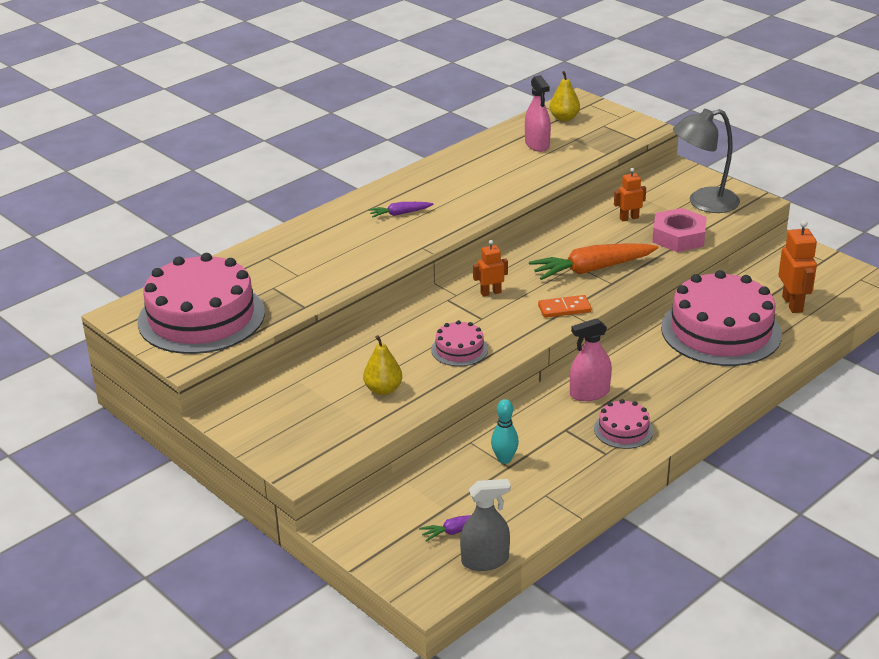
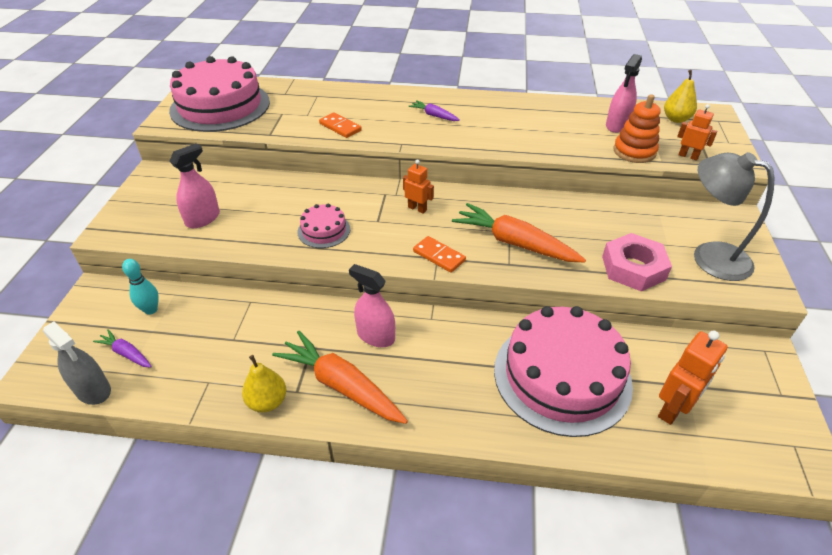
camera: 50 degrees right, 10 degrees up
yellow pear [363,335,402,395] -> yellow pear moved to [242,355,286,413]
turquoise bowling pin [491,399,519,464] -> turquoise bowling pin moved to [122,259,159,315]
pink cake [594,399,653,449] -> orange carrot [272,330,408,424]
orange robot [614,168,646,221] -> orange robot moved to [677,104,717,161]
none -> pink spray bottle [169,143,220,228]
none -> orange domino [319,112,362,138]
none -> orange stacking toy [613,94,660,163]

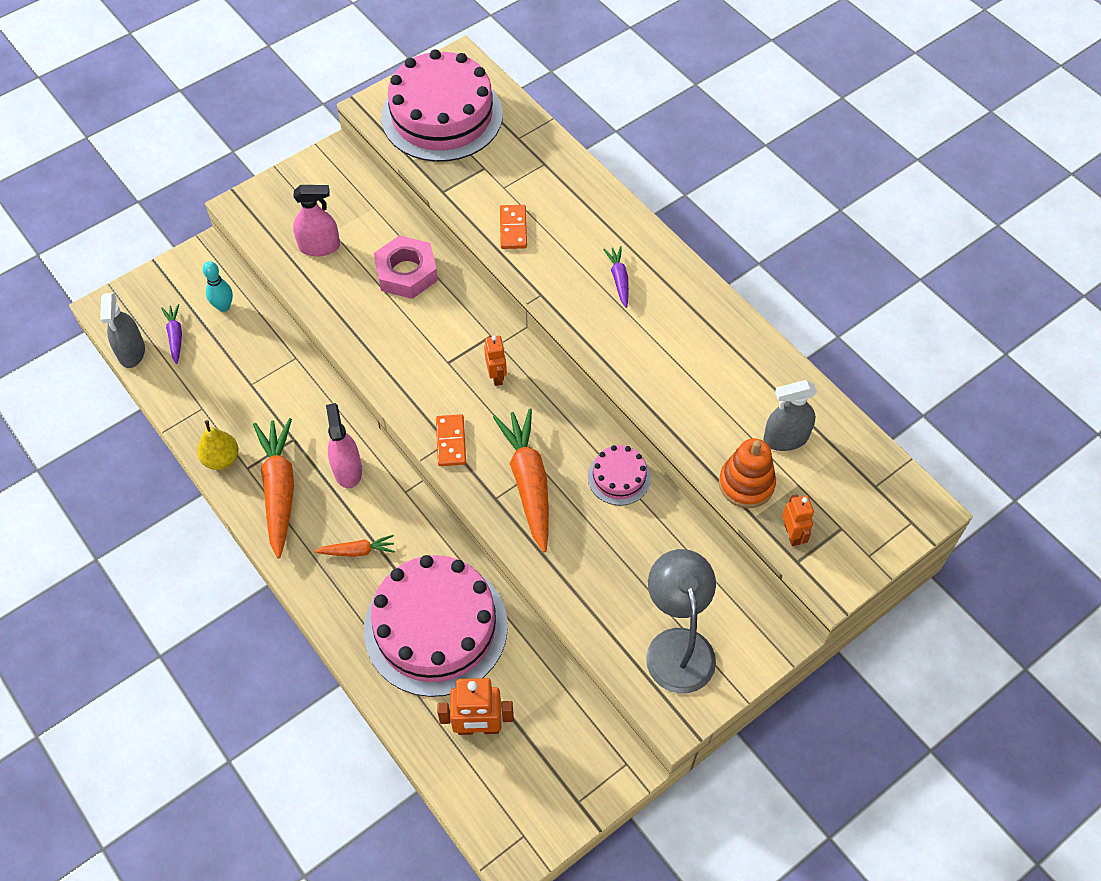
camera: 45 degrees right, 15 degrees up
pink cake [298,203,350,248] -> pink cake moved to [588,445,651,505]
pink nut [602,233,672,291] -> pink nut moved to [374,235,438,299]
pink spray bottle [606,54,642,133] -> grey spray bottle [763,380,817,451]
yellow pear [664,70,697,123] -> none
none -> orange carrot [314,535,395,557]

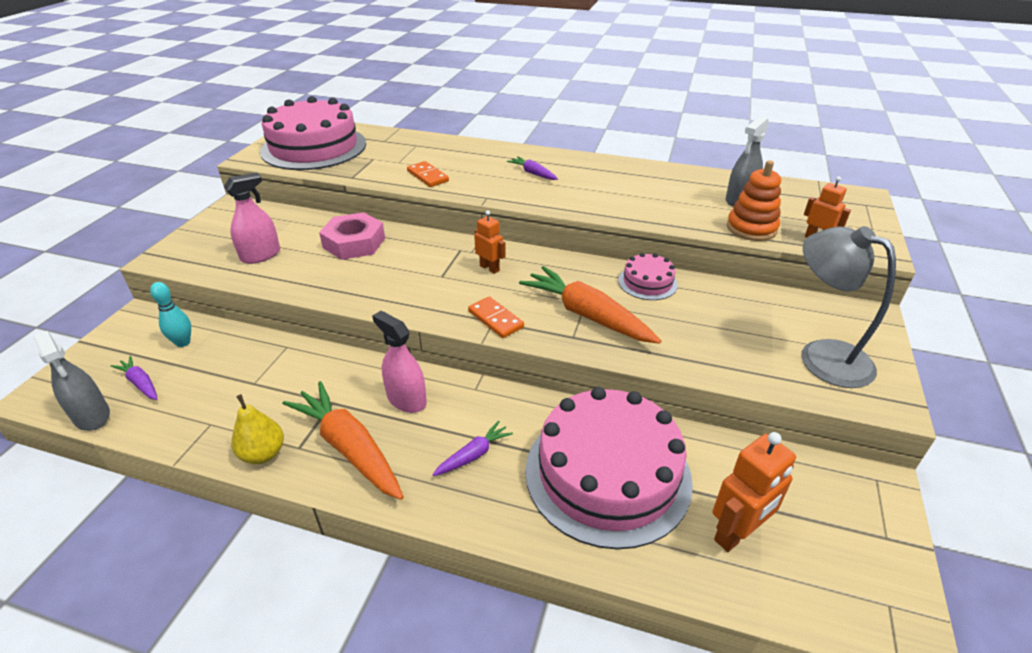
camera: 35 degrees left, 20 degrees down
orange carrot [314,535,395,557] -> purple carrot [432,421,513,476]

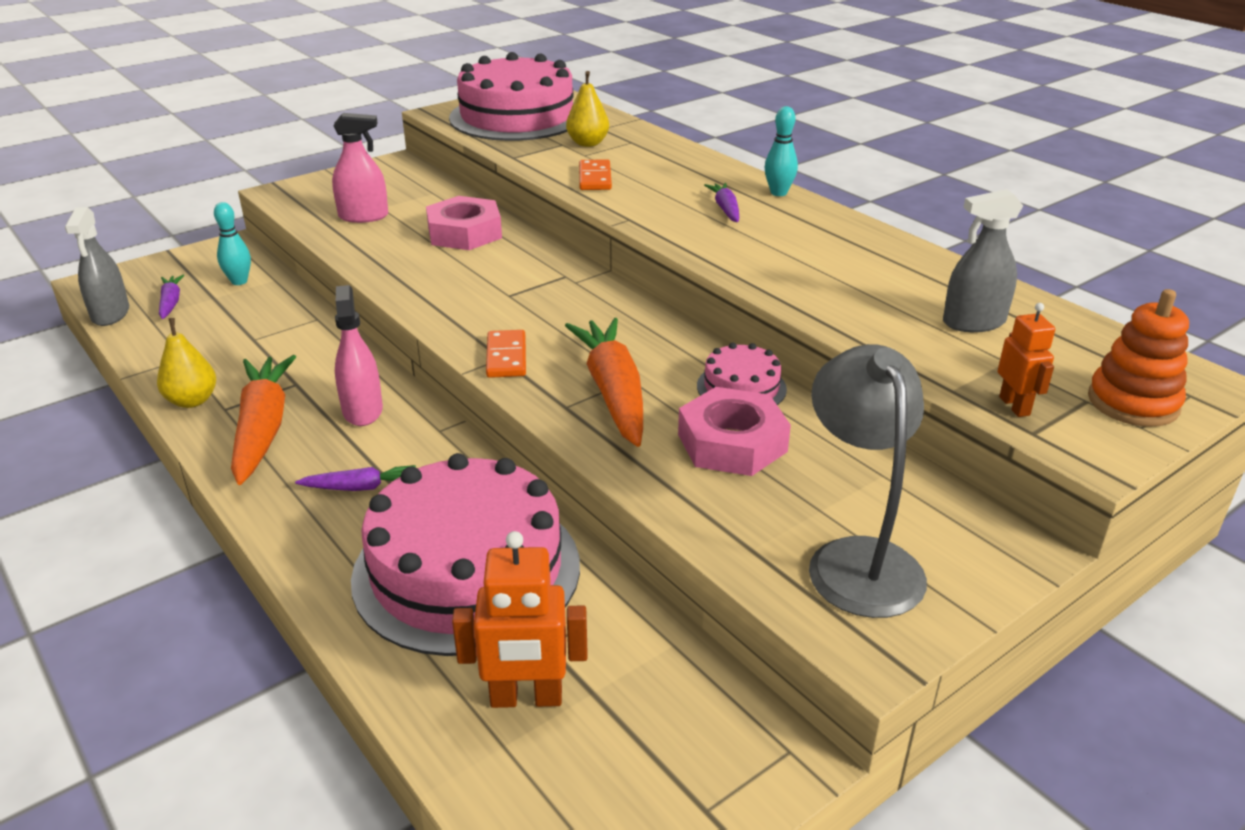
camera: 35 degrees right, 5 degrees down
orange robot [474,210,506,274] -> none
orange stacking toy [726,160,781,241] -> orange stacking toy moved to [1088,289,1189,427]
none -> yellow pear [566,71,609,147]
none -> pink nut [678,387,791,476]
none -> turquoise bowling pin [765,106,798,196]

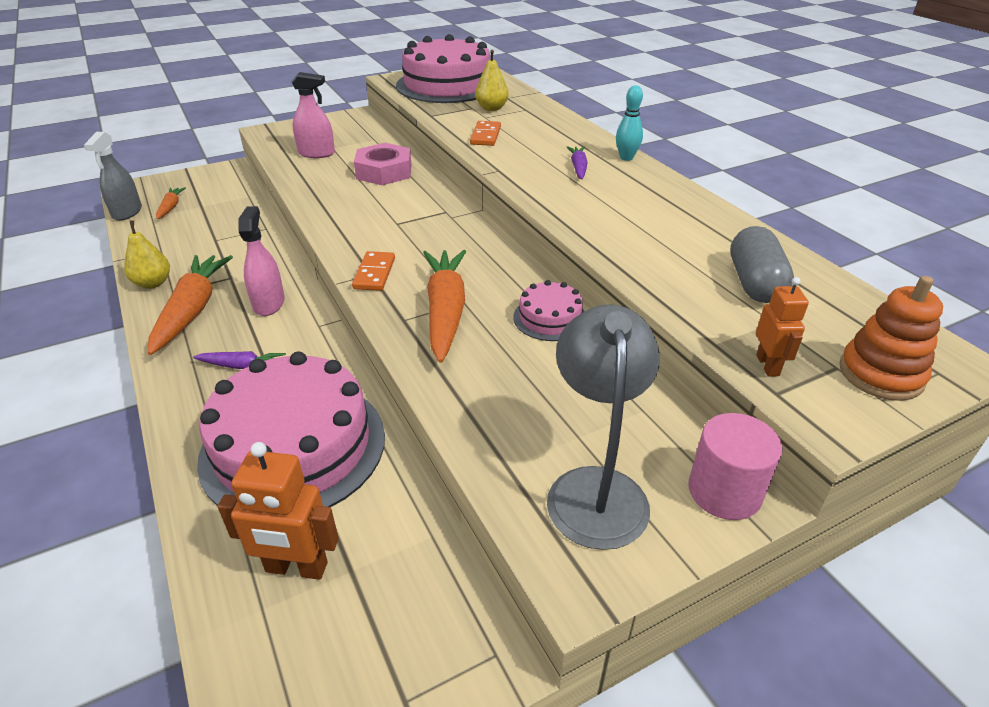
camera: 10 degrees right, 5 degrees up
purple carrot [159,275,184,319] -> orange carrot [156,187,186,219]
turquoise bowling pin [214,202,251,285] -> none
pink nut [678,387,791,476] -> none
grey spray bottle [943,189,1023,332] -> grey capsule [730,226,794,303]
none -> pink cylinder [688,413,782,520]

